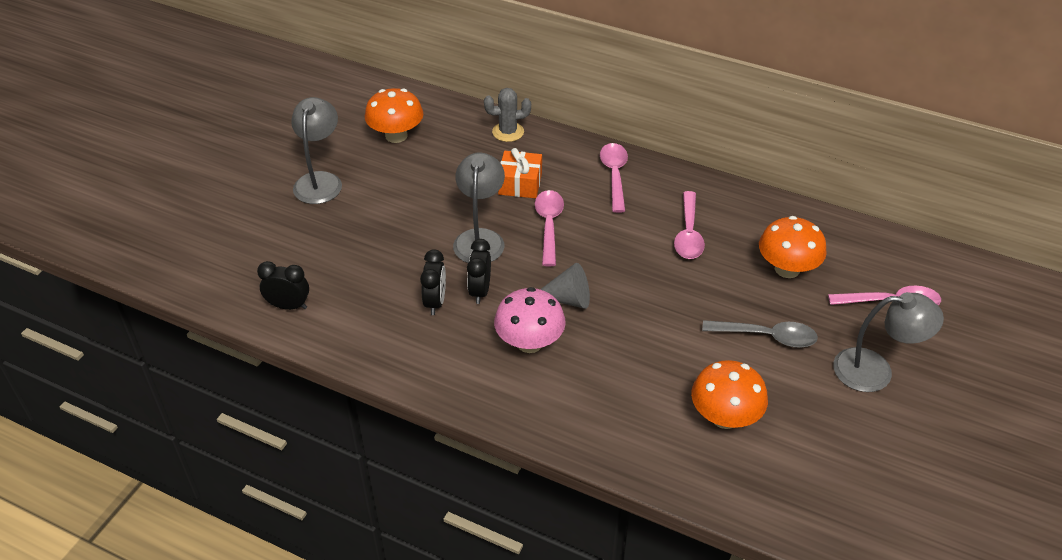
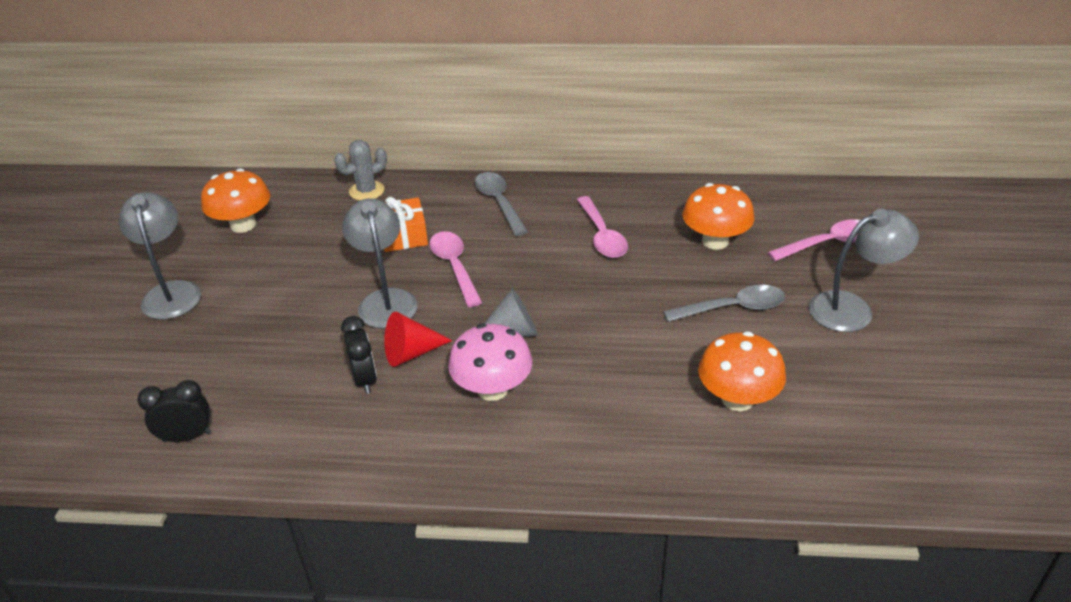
camera: 20 degrees left, 5 degrees down
black clock [467,239,491,304] -> red cone [384,312,453,367]
pink spoon [600,143,628,213] -> grey spoon [475,172,528,236]

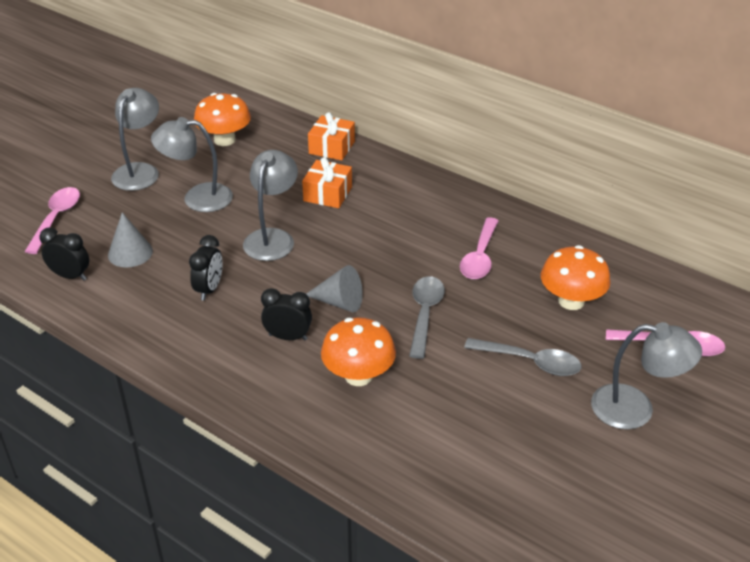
camera: 30 degrees right, 0 degrees up
grey cactus [334,140,387,201] -> orange gift [308,112,355,160]
red cone [384,312,453,367] -> none
pink spoon [429,231,483,307] -> pink spoon moved to [24,187,80,254]
pink mushroom [448,323,532,401] -> black clock [261,288,312,340]
grey spoon [475,172,528,236] -> grey spoon moved to [409,276,445,359]
orange mushroom [698,331,786,411] -> orange mushroom moved to [321,317,396,386]
none -> grey cone [108,212,153,267]
none -> grey lamp [151,117,233,212]

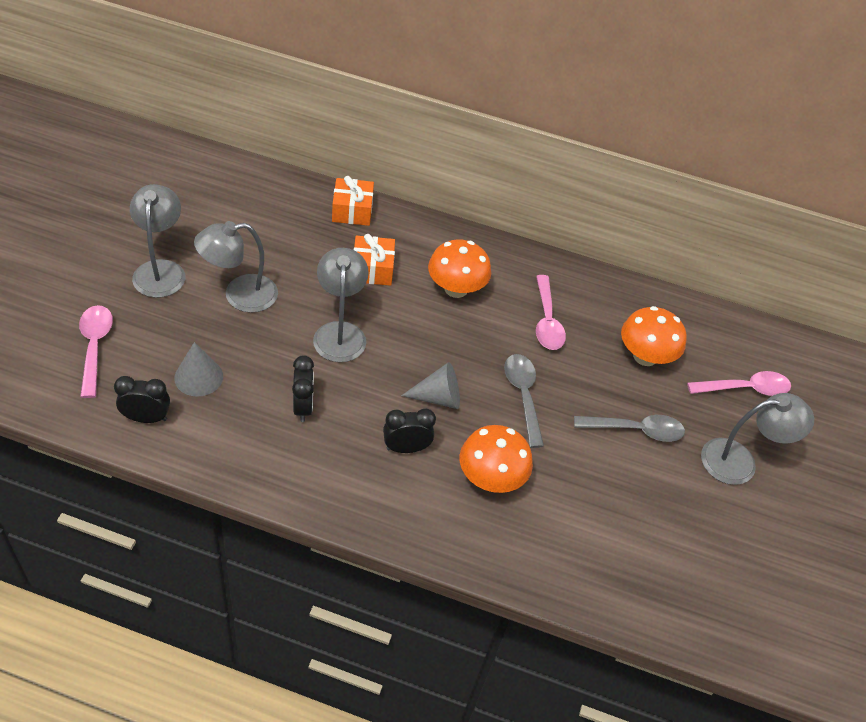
camera: 25 degrees left, 10 degrees up
orange mushroom [194,93,251,146] -> orange mushroom moved to [428,239,491,298]

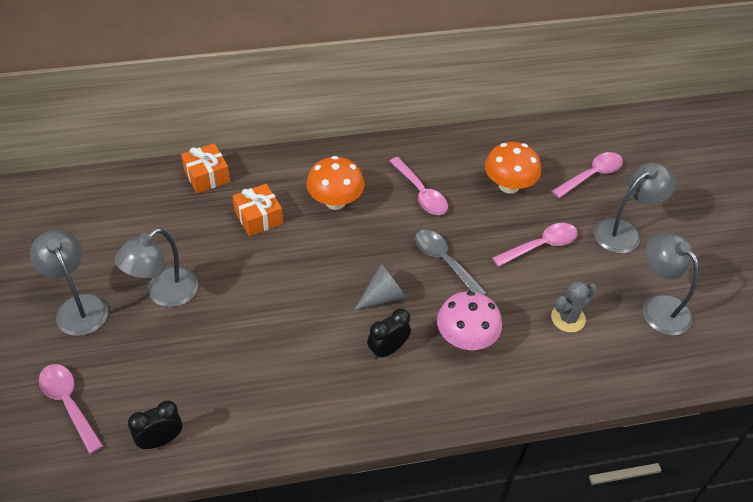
camera: 25 degrees left, 0 degrees up
grey cone [174,342,223,397] -> none
black clock [292,355,314,422] -> none
grey lamp [313,248,369,362] -> grey lamp moved to [643,233,699,336]
orange mushroom [460,425,533,493] -> pink mushroom [437,291,502,350]
grey spoon [574,415,685,442] -> pink spoon [492,223,578,267]
none -> grey cactus [551,281,597,333]

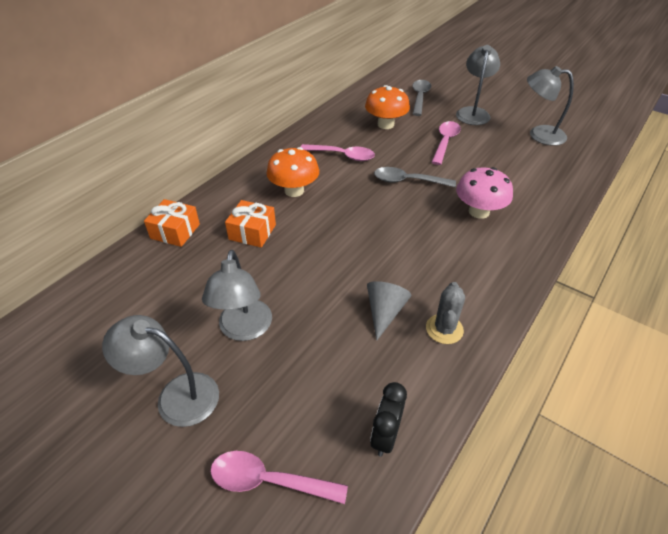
camera: 40 degrees left, 5 degrees down
grey cone [354,263,407,310] -> grey cone moved to [367,281,411,341]
black clock [367,308,411,359] -> none
grey cactus [551,281,597,333] -> grey cactus moved to [426,282,465,344]
pink spoon [552,152,623,198] -> grey spoon [412,80,431,116]

